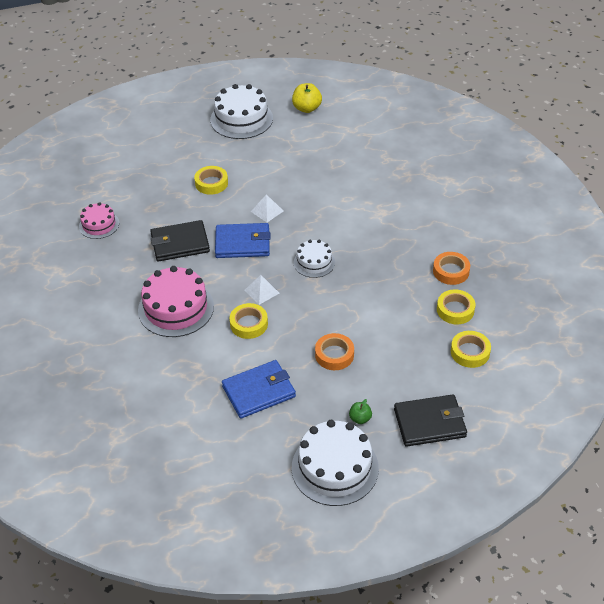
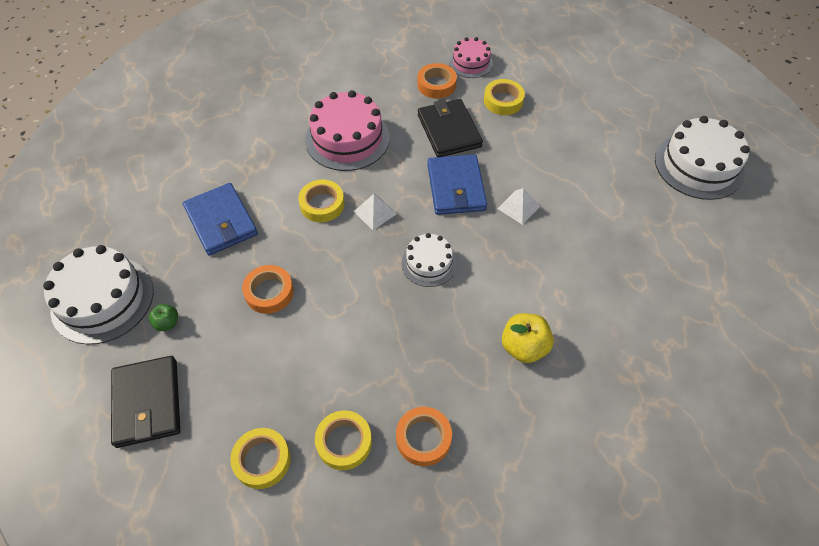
camera: 85 degrees right, 10 degrees up
yellow tape [194,166,228,195] -> yellow tape moved to [484,79,525,115]
yellow apple [292,83,322,113] -> yellow apple moved to [502,313,554,363]
none -> orange tape [417,63,457,99]

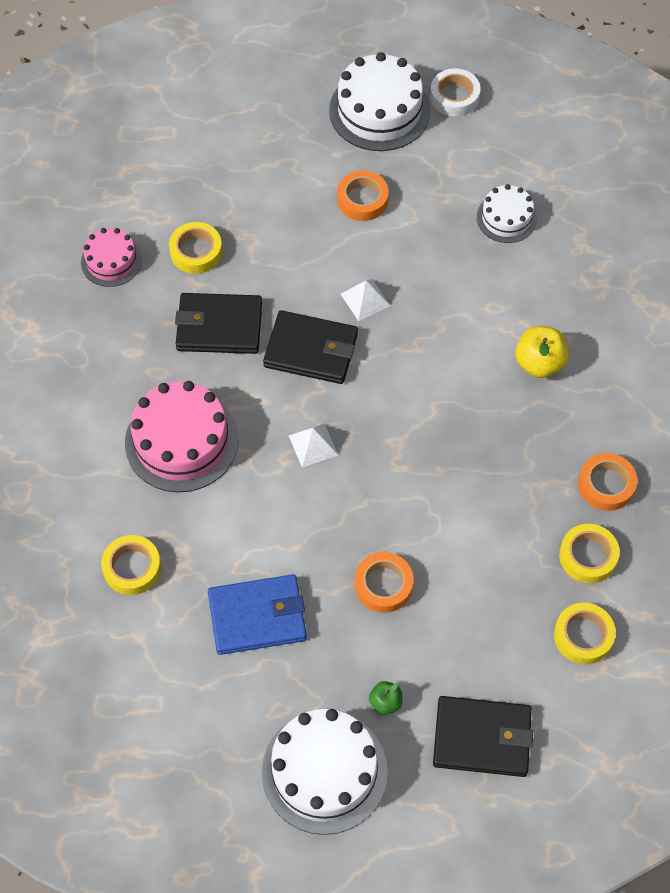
camera: 70 degrees left, 5 degrees up
yellow tape [298,180,344,222] -> yellow tape moved to [101,535,161,595]
white cake [401,233,456,287] -> white cake moved to [477,184,537,243]
orange tape [417,63,457,99] -> orange tape moved to [337,171,389,221]
blue wallet [427,154,487,215] -> black wallet [263,310,358,384]
none -> white tape [430,68,480,116]

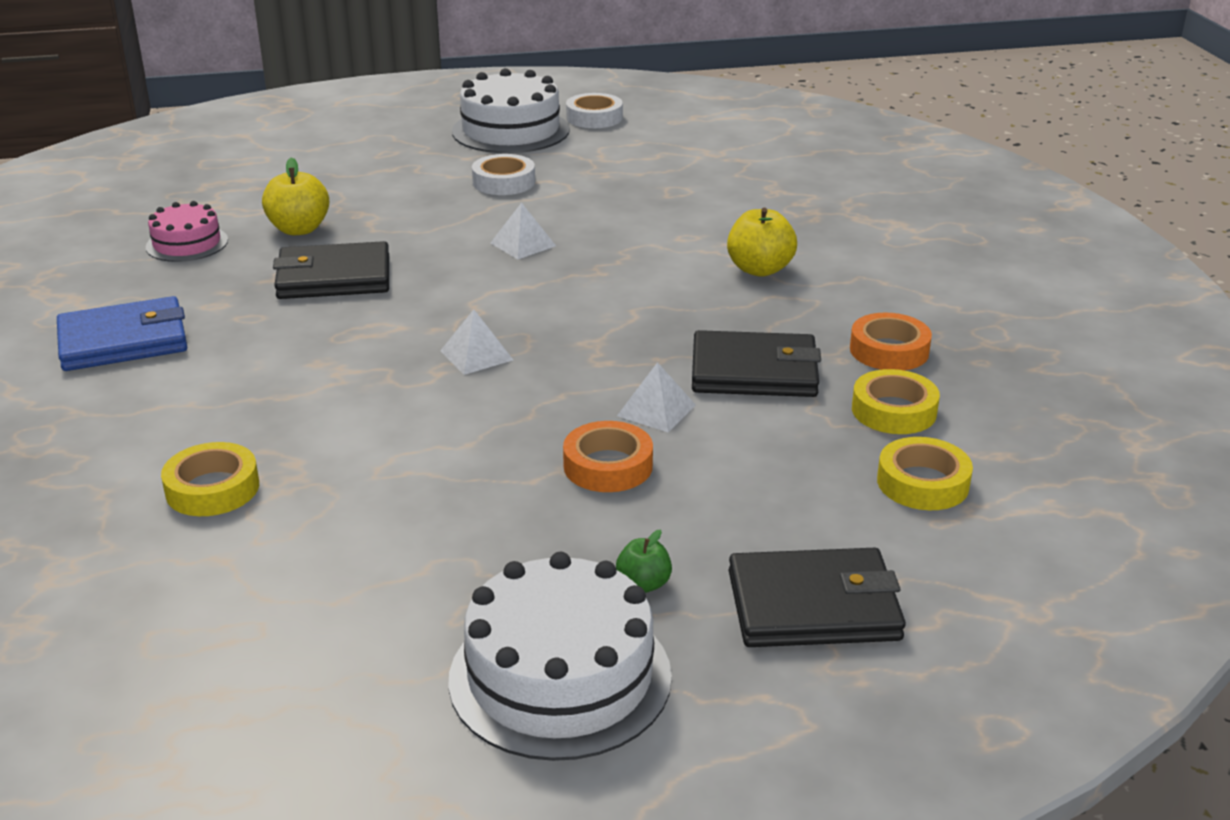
camera: 10 degrees left, 30 degrees down
pink cake [125,381,239,492] -> none
yellow tape [169,222,222,274] -> yellow apple [262,157,329,235]
blue wallet [208,574,307,655] -> blue wallet moved to [57,296,187,371]
black wallet [263,310,358,384] -> black wallet moved to [692,330,821,397]
orange tape [337,171,389,221] -> white tape [472,154,535,195]
white cake [477,184,537,243] -> none
none -> white pyramid [617,362,696,432]

